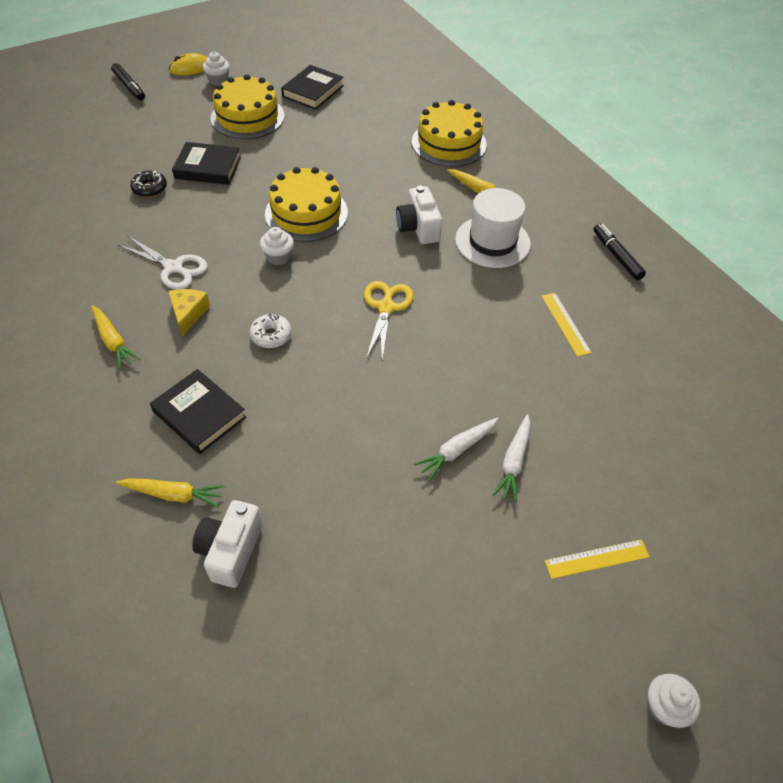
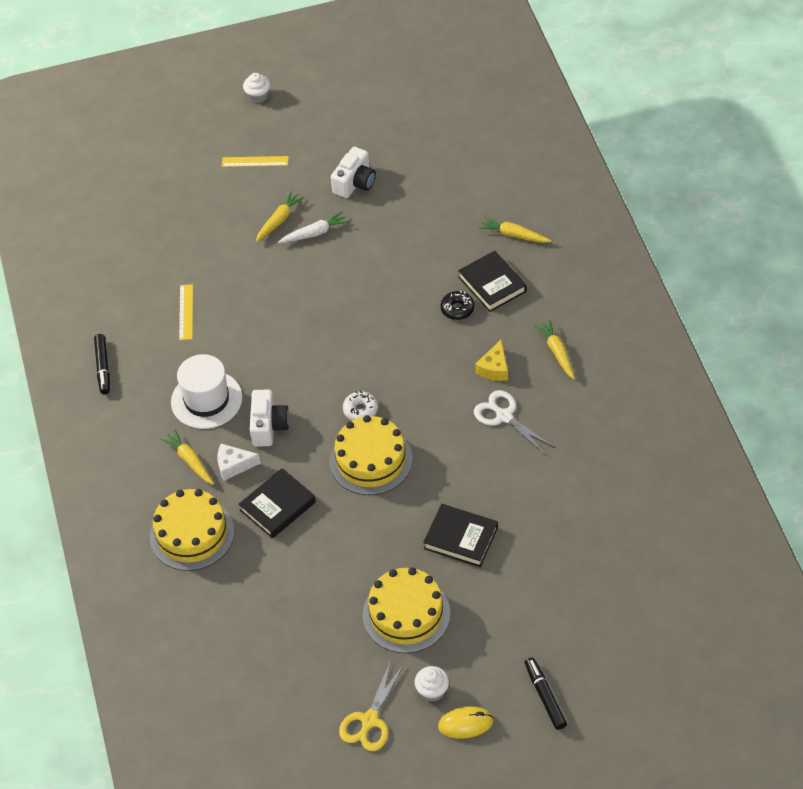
camera: 160 degrees left, 0 degrees up
black donut [130,170,167,197] -> black donut moved to [441,290,475,320]
white camera [192,500,263,588] -> white camera moved to [331,147,376,198]
white donut [250,314,292,348] -> white donut moved to [343,391,378,420]
white cupcake [260,227,294,265] -> none
black book [281,65,344,110] -> black book moved to [238,468,316,539]
yellow scissors [364,281,414,360] -> yellow scissors moved to [339,660,404,751]
white carrot [493,414,530,502] -> yellow carrot [256,191,305,242]
none -> white cheese [218,444,261,481]

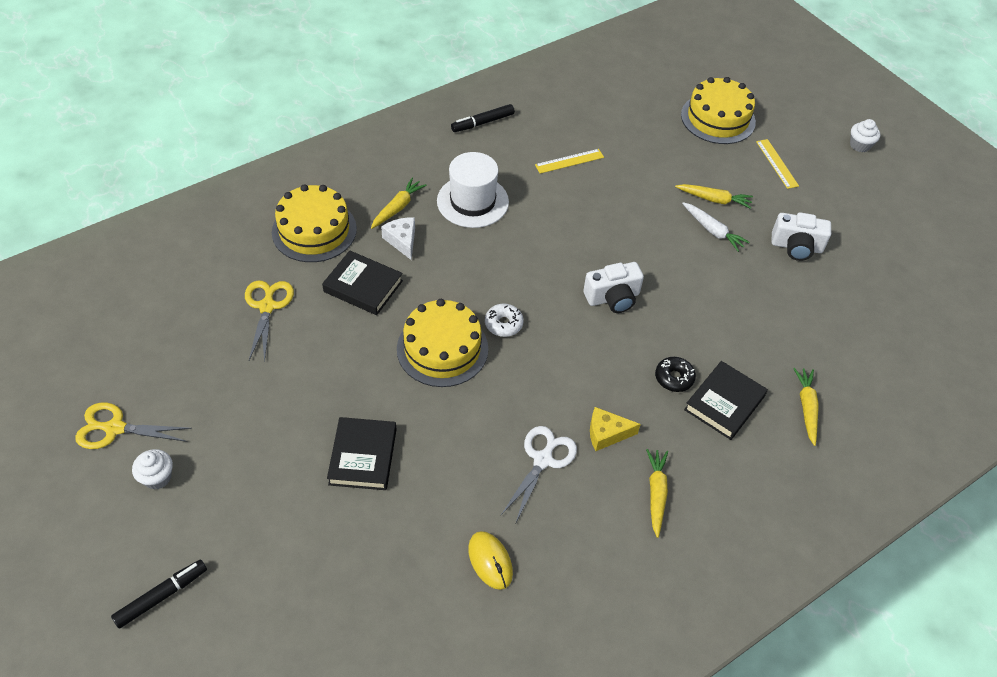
camera: 65 degrees right, 0 degrees up
white camera [249,390,290,447] -> white camera moved to [583,262,644,313]
yellow cake [363,567,451,653] -> yellow cake moved to [681,77,756,144]
yellow mouse [438,706,494,739] -> yellow mouse moved to [468,531,513,590]
yellow carrot [534,320,575,379] -> yellow carrot turned 45 degrees counterclockwise [646,449,668,538]
none -> yellow scissors [245,280,294,362]

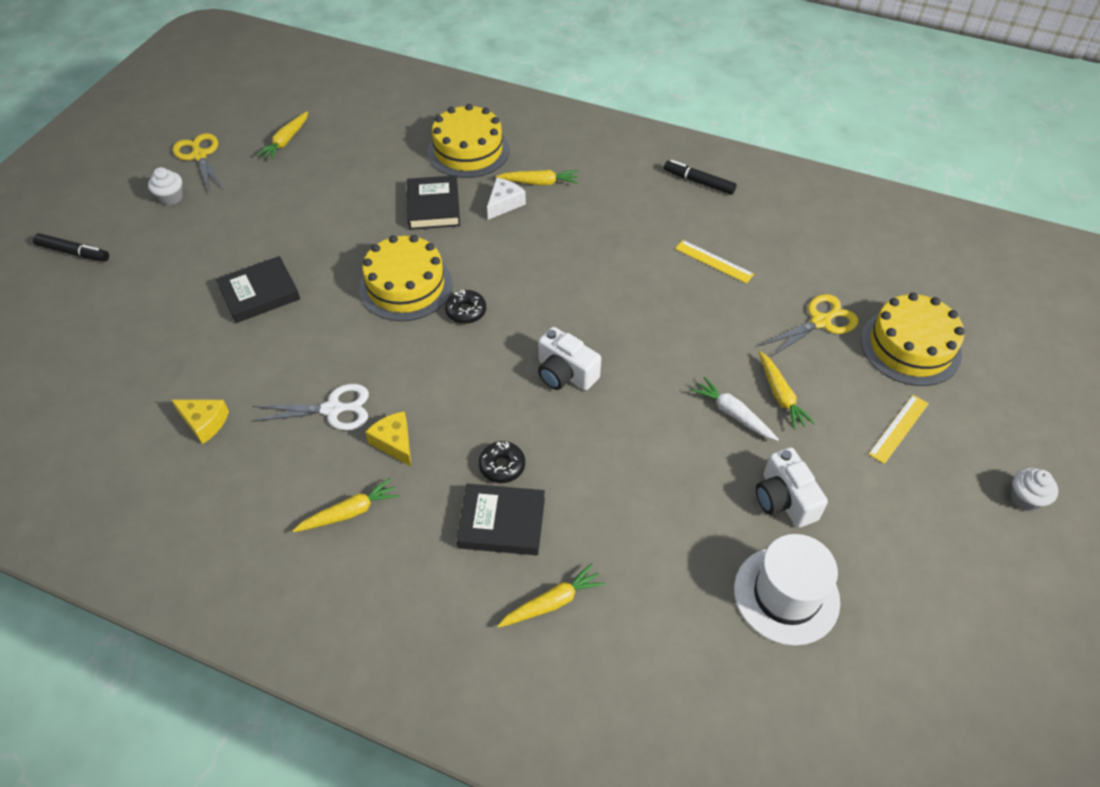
camera: 60 degrees right, 0 degrees up
yellow scissors [245,280,294,362] -> yellow scissors moved to [760,294,858,357]
white hat [437,152,509,228] -> white hat moved to [734,534,840,646]
yellow mouse [468,531,513,590] -> yellow cheese [171,400,229,444]
white donut [485,304,524,337] -> black donut [445,290,486,324]
white carrot [682,202,750,252] -> white carrot turned 120 degrees clockwise [691,377,779,441]
none -> yellow carrot [257,111,308,160]

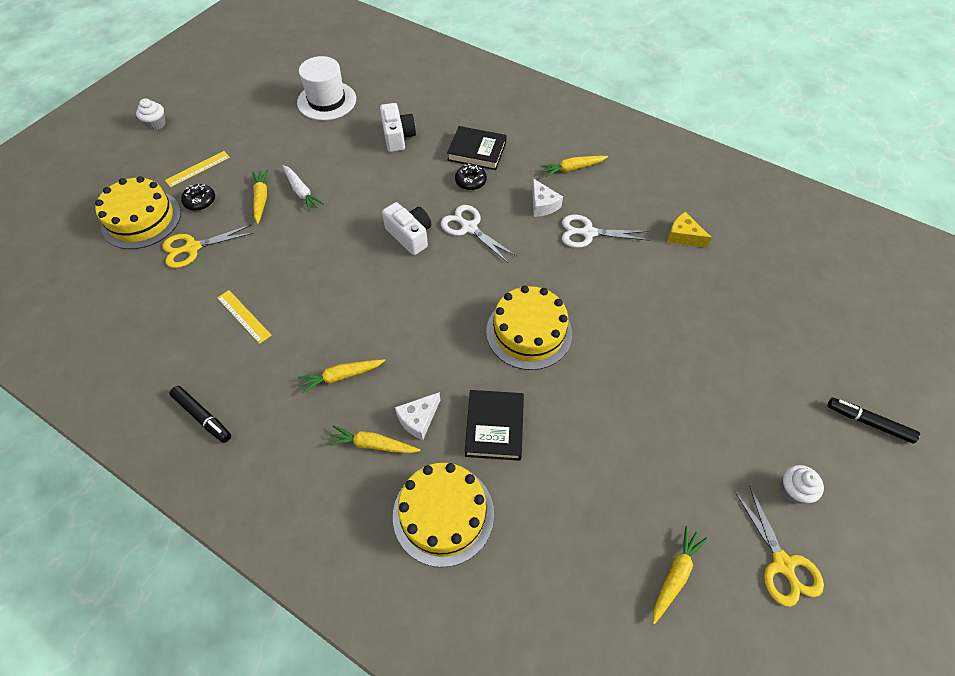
camera: 170 degrees left, 5 degrees up
black book [216,256,300,323] -> none
yellow cheese [365,411,411,466] -> white cheese [532,179,563,217]
black donut [445,290,486,324] -> black donut moved to [181,184,215,211]
yellow carrot [497,563,605,628] -> yellow carrot moved to [298,359,385,394]
white camera [756,447,828,528] -> white camera moved to [380,103,416,152]
none -> white scissors [441,205,517,263]

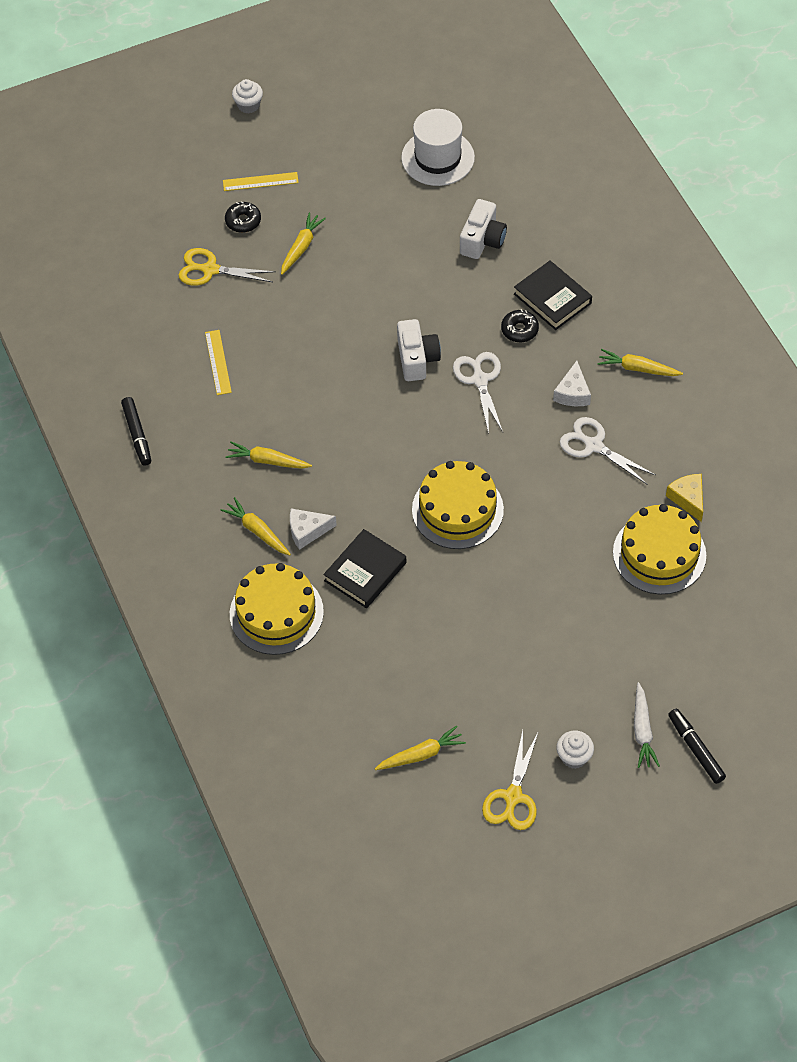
camera: 35 degrees right, 0 degrees up
yellow cake [95,176,181,249] -> yellow cake moved to [613,504,706,594]
white carrot [283,165,324,212] -> white carrot moved to [634,682,660,768]

